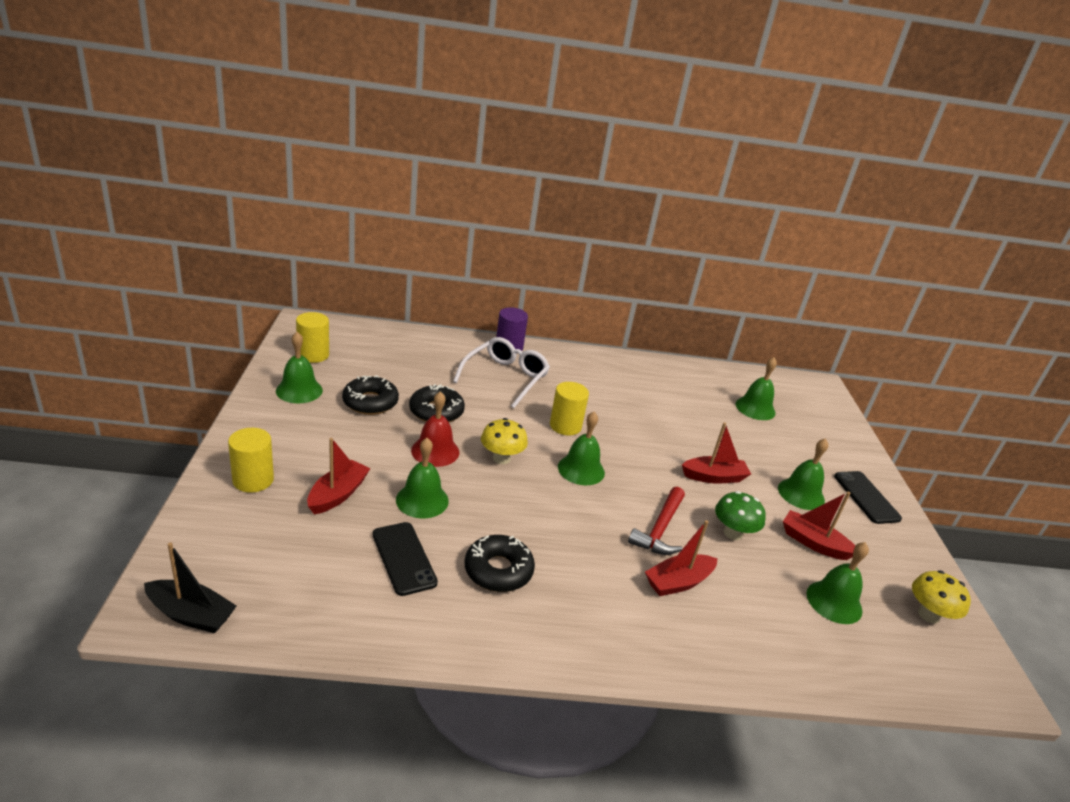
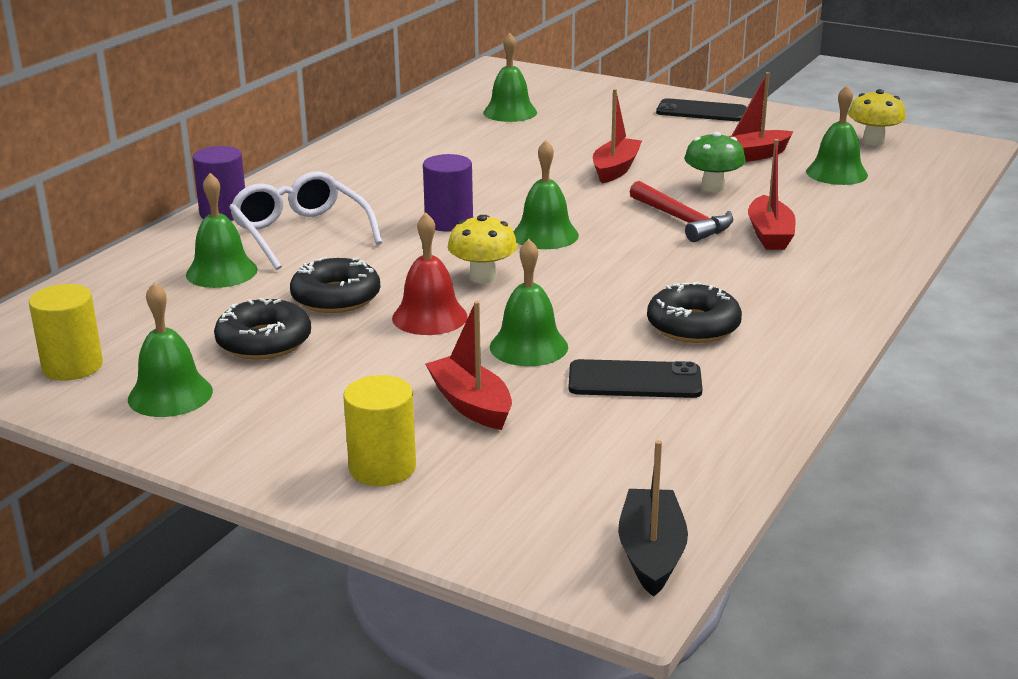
camera: 55 degrees left, 5 degrees down
black boat [144,543,236,633] -> black boat turned 45 degrees counterclockwise [618,440,688,597]
yellow cylinder [550,382,589,435] -> purple cylinder [423,154,473,232]
green bell [778,438,828,510] -> green bell moved to [186,173,258,288]

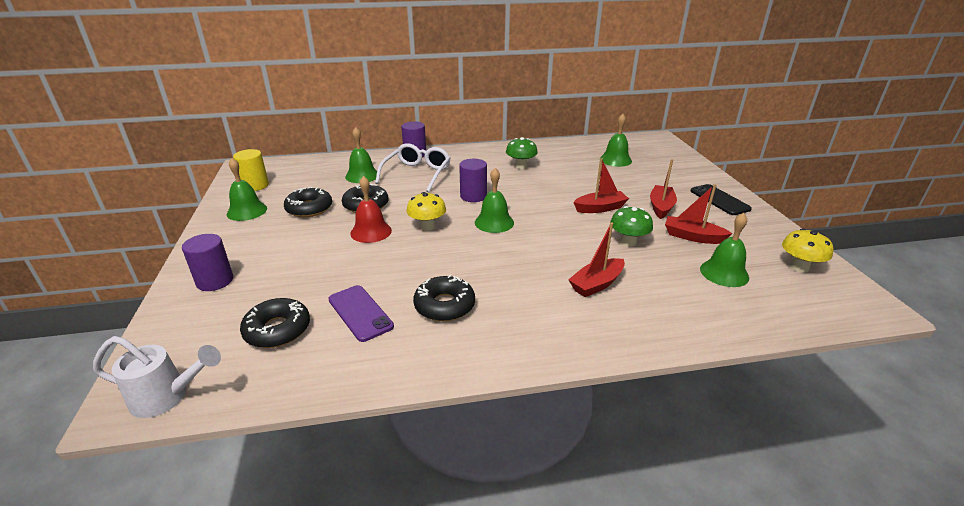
camera: 50 degrees right, 5 degrees up
yellow cylinder [343,375,416,486] -> purple cylinder [182,234,233,291]
red boat [425,301,512,430] -> red boat moved to [650,159,677,219]
green bell [490,239,568,366] -> none
black phone [569,359,703,398] -> purple phone [328,285,394,342]
black boat [618,440,688,597] -> white watering can [93,336,221,418]
red hammer [630,181,733,242] -> none
none -> black donut [240,298,310,348]
none -> green mushroom [506,137,538,169]

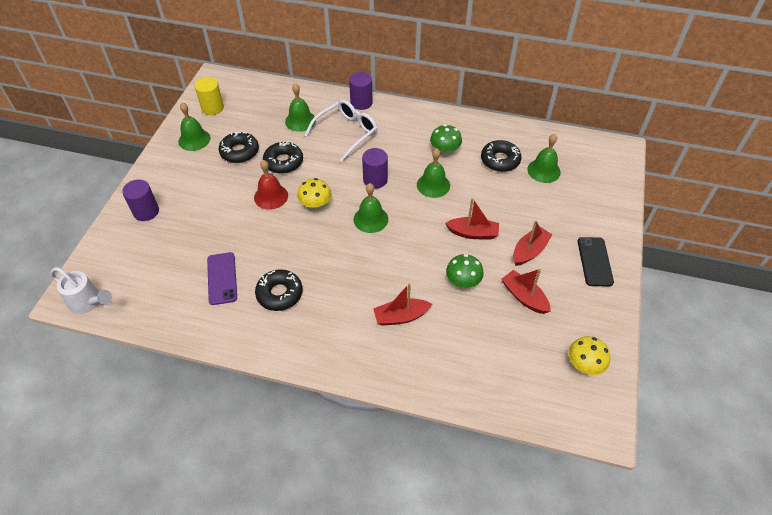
camera: 25 degrees right, 20 degrees up
black donut [240,298,310,348] -> black donut moved to [481,140,521,172]
green bell [700,213,749,287] -> green bell moved to [417,148,450,198]

